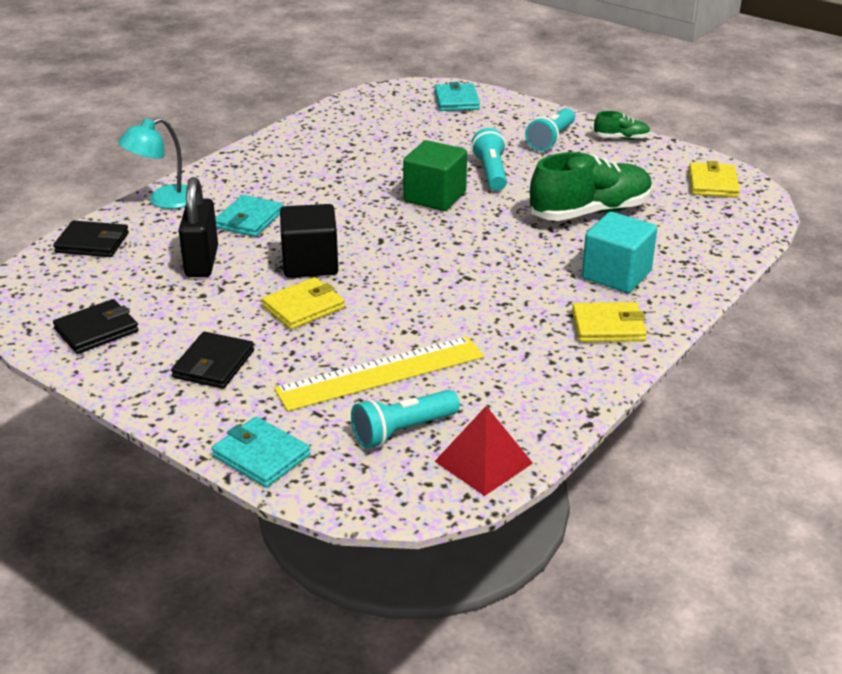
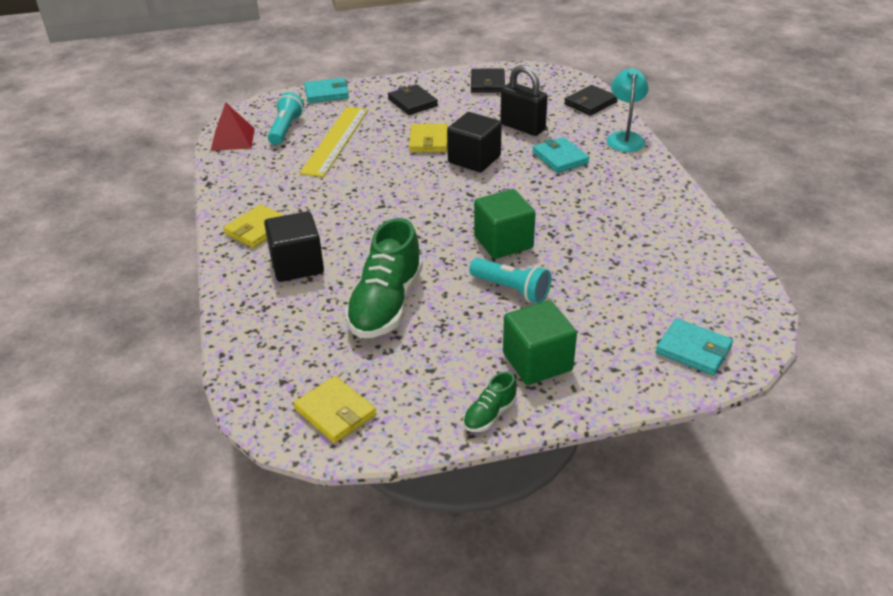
camera: 130 degrees right, 5 degrees up
turquoise flashlight [525,108,575,151] -> green cube [503,300,577,385]
turquoise cube [582,212,657,293] -> black cube [264,211,324,282]

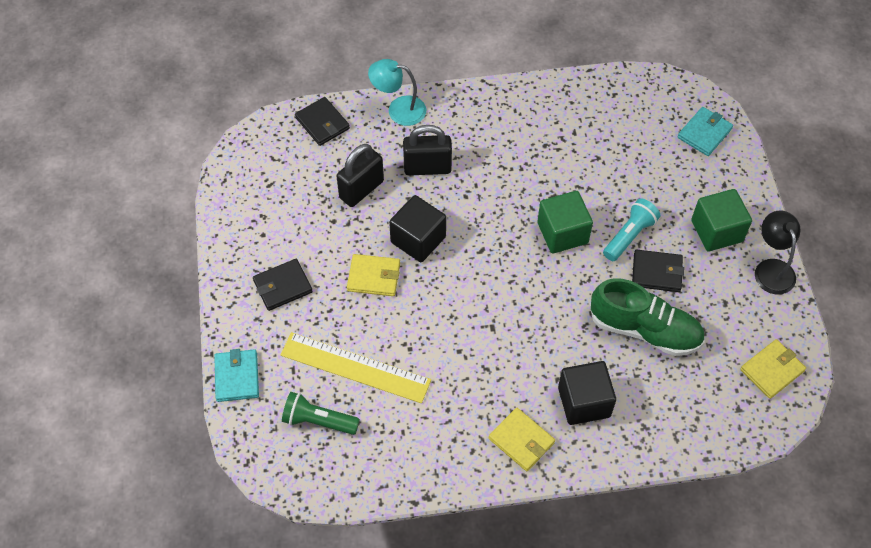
camera: 85 degrees left, 20 degrees up
red pyramid [211,102,255,151] -> none
turquoise flashlight [268,92,304,145] -> green flashlight [282,392,360,435]
green shoe [463,372,517,432] -> black lamp [755,210,800,294]
black wallet [471,69,505,93] -> black wallet moved to [632,250,684,292]
turquoise wallet [532,137,590,173] -> black padlock [403,125,452,175]

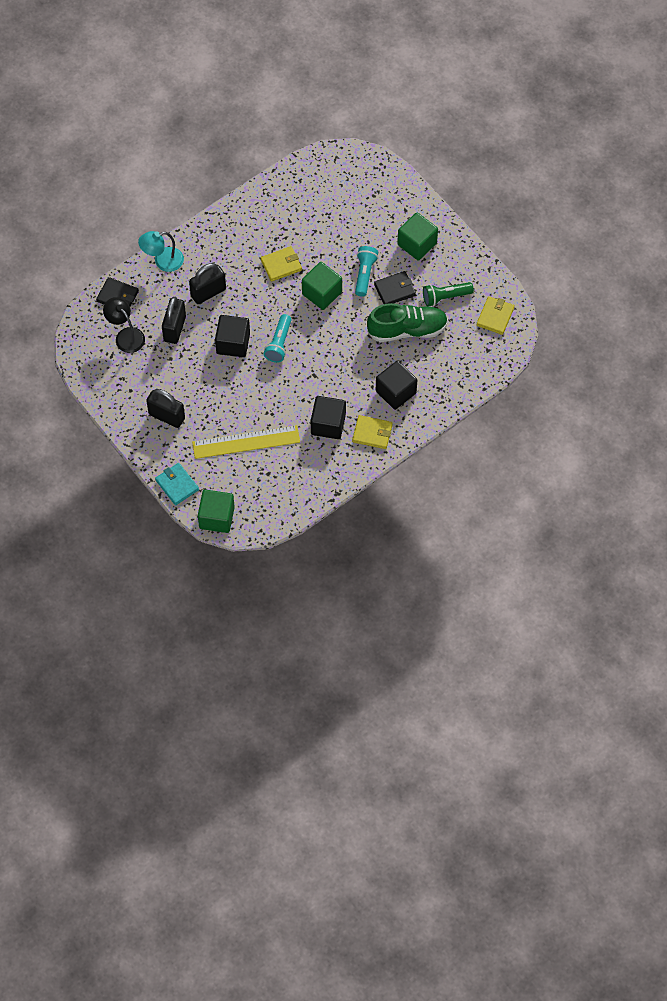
camera: 30 degrees left, 5 degrees up
black wallet [253,259,313,311] -> black padlock [146,389,185,428]
green flashlight [282,392,360,435] -> green flashlight moved to [423,282,474,306]
yellow wallet [347,254,400,296] -> yellow wallet moved to [261,246,302,282]
turquoise wallet [678,107,733,156] -> none
black lamp [755,210,800,294] -> black lamp moved to [103,297,145,353]
none -> green cube [198,490,235,533]
none -> turquoise flashlight [264,314,292,363]
none -> black cube [311,396,346,439]

